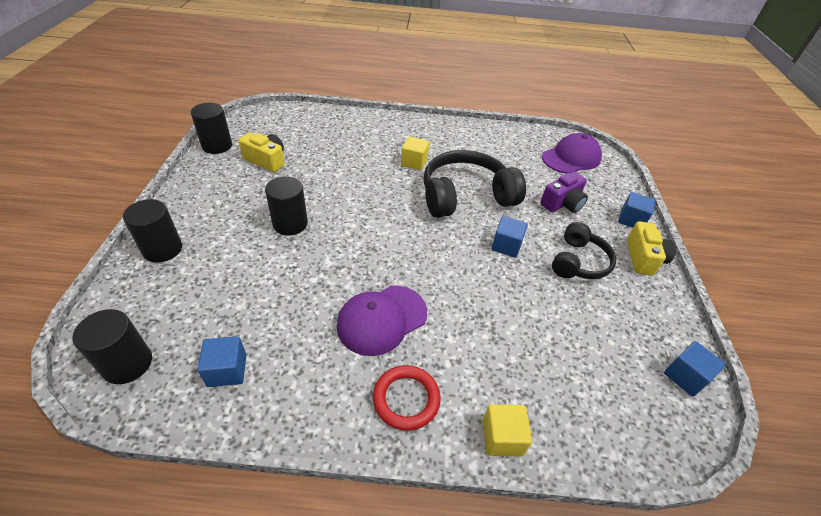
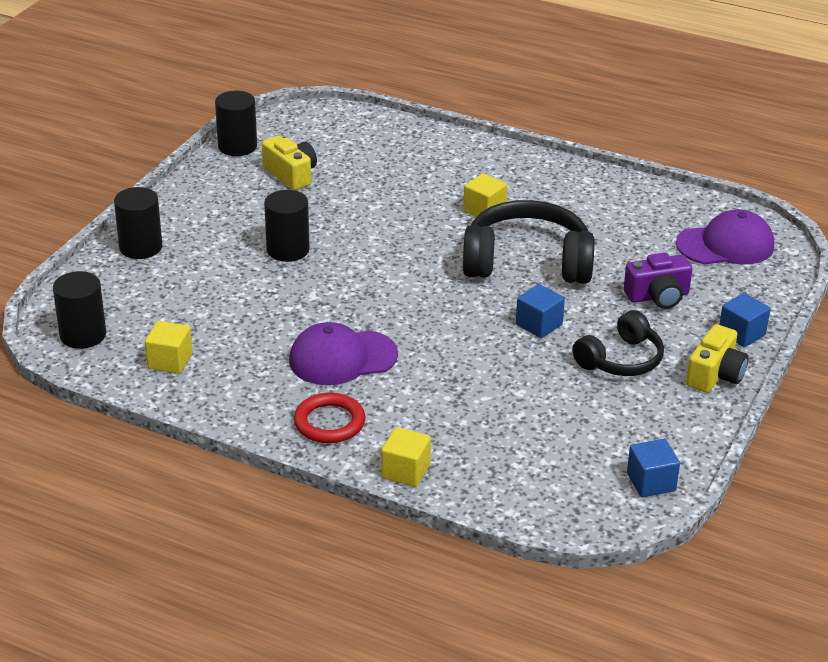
camera: 25 degrees right, 10 degrees down
blue cube [197,336,246,387] -> yellow cube [145,321,192,374]

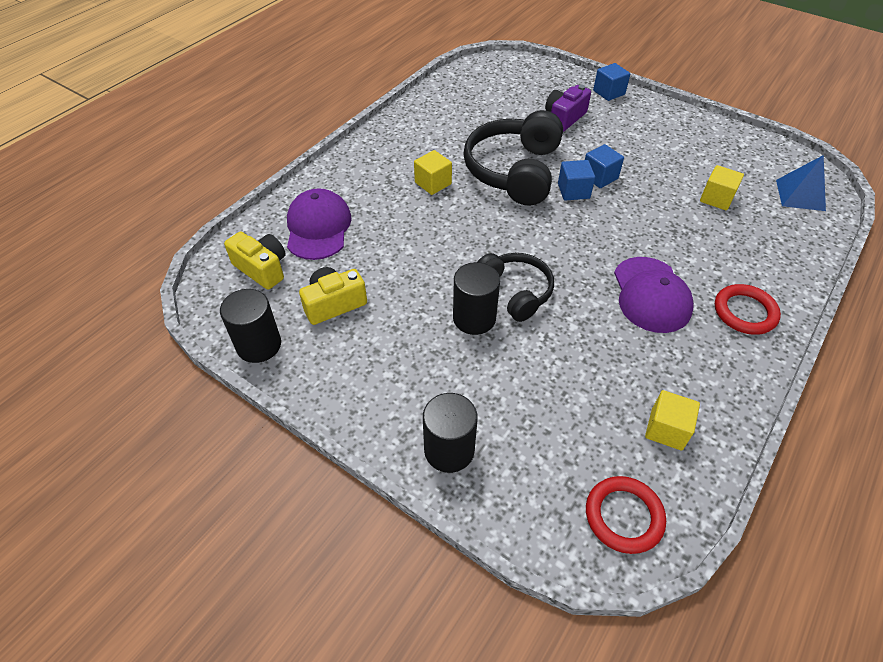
camera: 80 degrees left, 15 degrees up
black cylinder [53,271,106,349] -> red ring [586,476,666,554]
yellow cube [381,427,431,487] -> yellow cube moved to [700,165,744,210]
black headphones [572,310,664,376] -> black headphones moved to [477,253,554,322]
purple camera [624,253,692,309] -> purple camera turned 135 degrees counterclockwise [545,85,591,132]
blue cube [627,439,680,497] -> blue cube moved to [558,160,595,200]
purple cap [676,209,774,265] -> purple cap moved to [287,188,352,260]
yellow camera [686,324,749,393] -> yellow camera moved to [224,232,286,290]
none -> blue pyramid [776,155,826,211]

